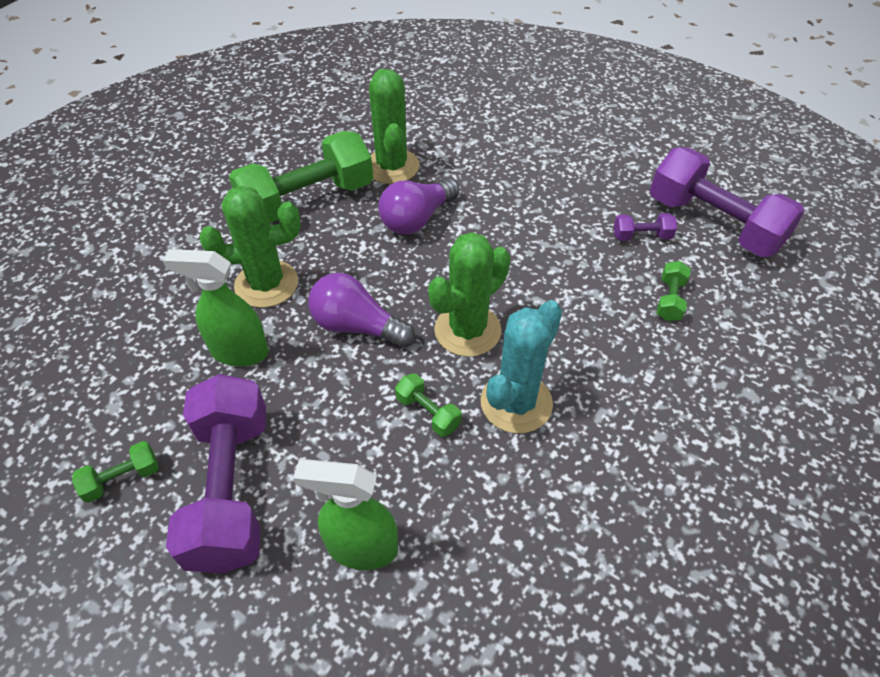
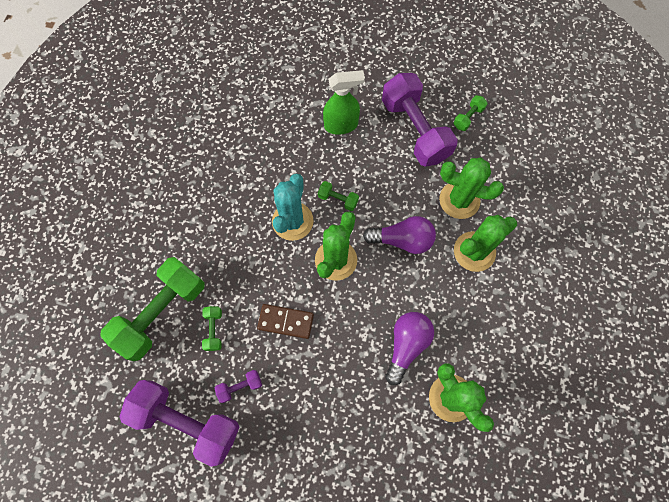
camera: 160 degrees right, 20 degrees up
green spray bottle [163,249,269,366] -> green cactus [439,158,504,219]
green dumbbell [229,131,373,223] -> green dumbbell moved to [100,257,205,361]
none -> brown domino [257,304,314,339]

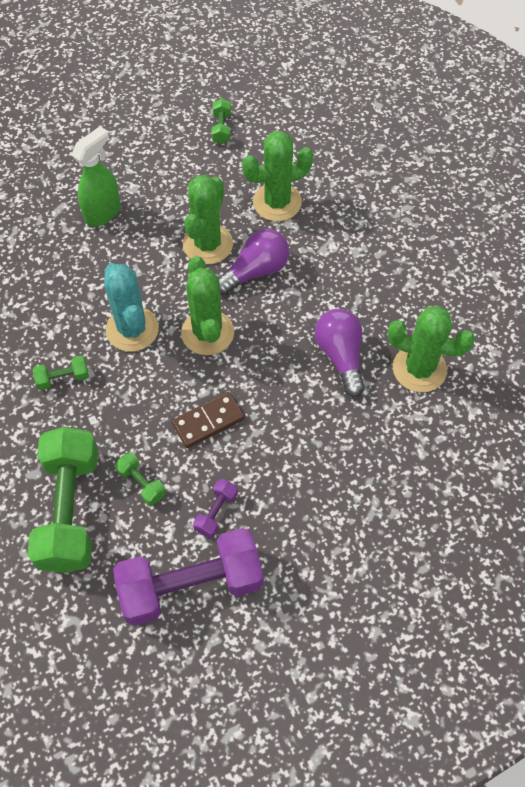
camera: 40 degrees left, 10 degrees down
green dumbbell [318,181,359,211] -> green dumbbell moved to [33,356,89,390]
purple dumbbell [382,73,458,167] -> none
green cactus [454,215,517,272] -> green cactus moved to [183,175,233,264]

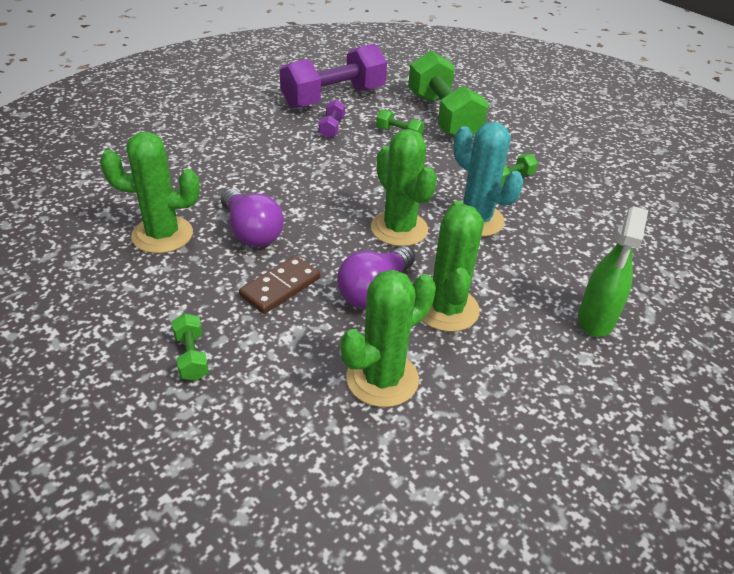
camera: 160 degrees right, 20 degrees down
brown domino [172,392,245,448] -> brown domino moved to [239,255,320,314]
green dumbbell [211,98,231,144] -> green dumbbell moved to [172,313,209,381]

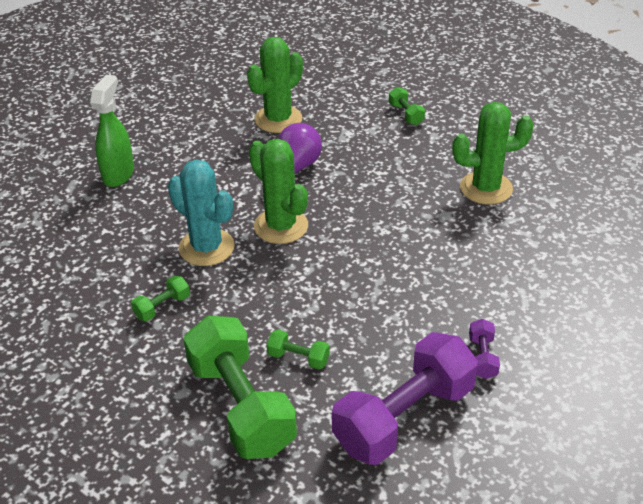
camera: 175 degrees right, 0 degrees up
purple light bulb [221,188,284,247] -> none
brown domino [239,255,320,314] -> none
purple dumbbell [319,99,345,138] -> purple dumbbell moved to [469,319,500,379]
green cactus [422,201,484,332] -> none

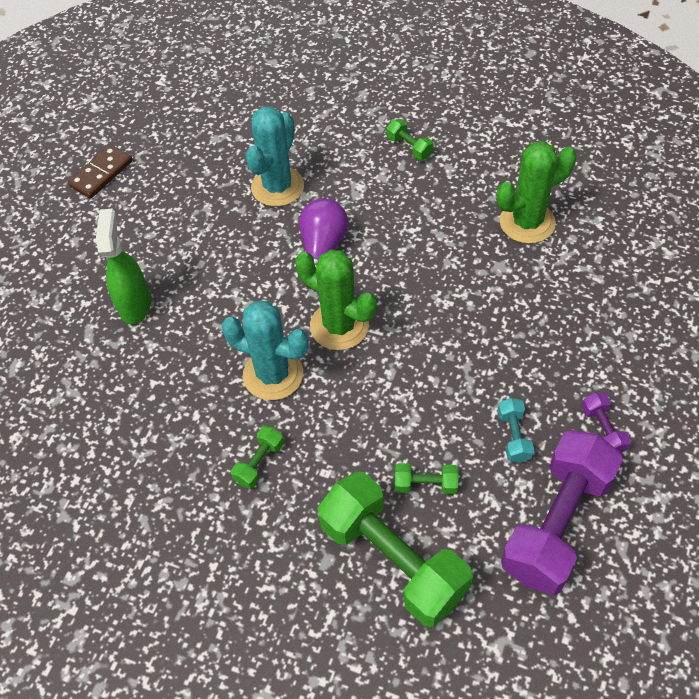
camera: 15 degrees left, 15 degrees up
green cactus [247,37,303,133] -> turquoise cactus [245,106,304,207]
none -> brown domino [68,145,132,199]
none -> turquoise dumbbell [498,398,534,463]

